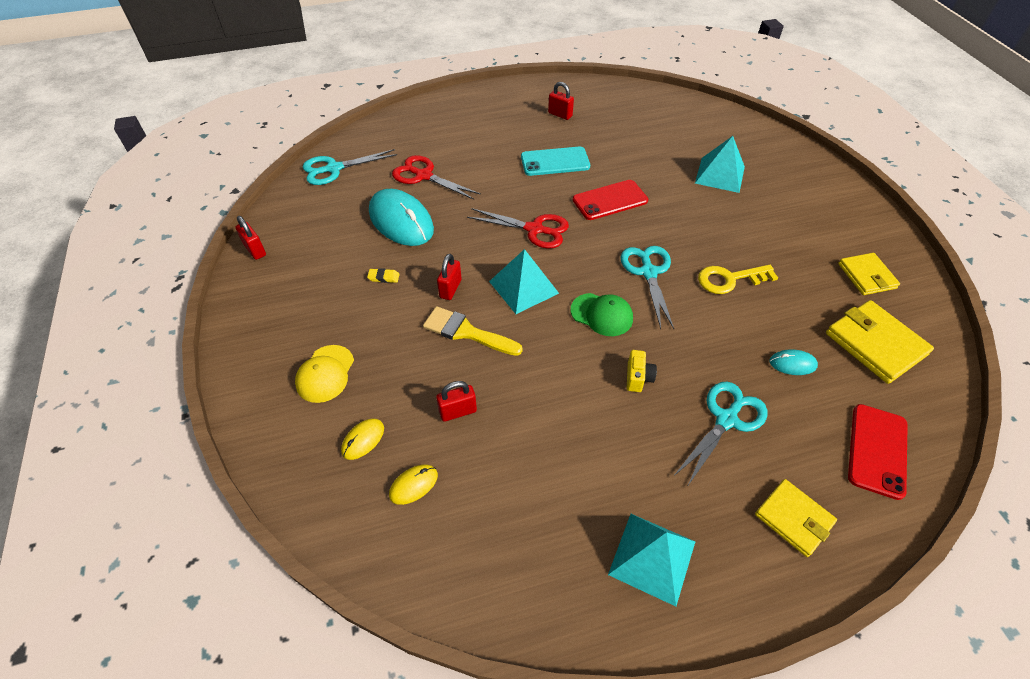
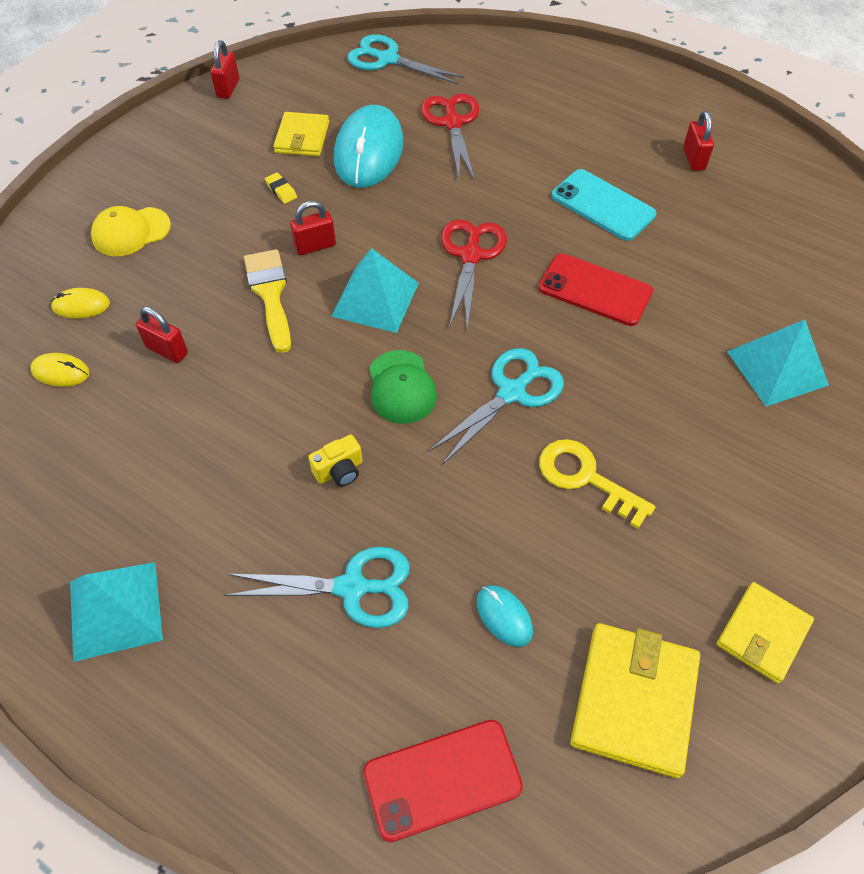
camera: 50 degrees right, 5 degrees up
red scissors [467,208,569,249] -> red scissors turned 150 degrees counterclockwise [441,219,507,328]
yellow wallet [755,479,837,557] -> yellow wallet moved to [273,112,329,156]

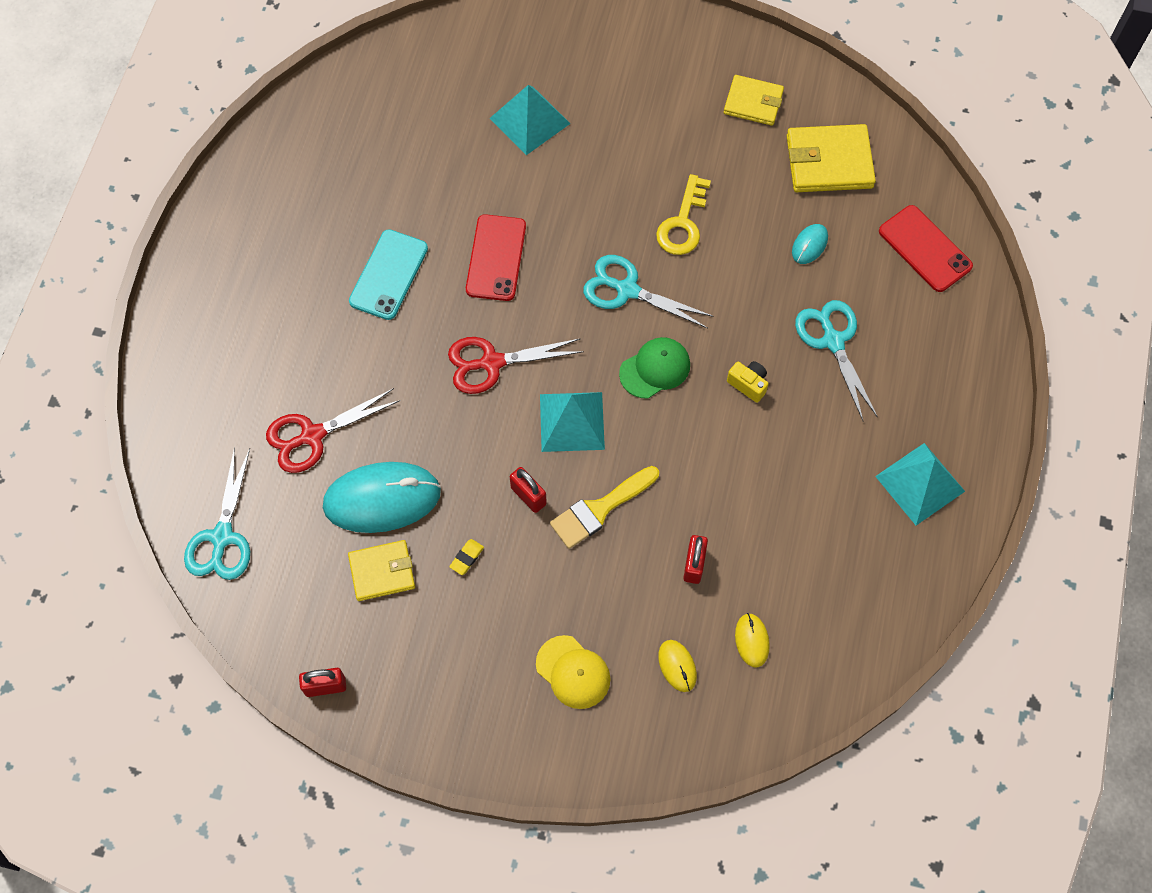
camera: 110 degrees left, 10 degrees up
red padlock [683,111,714,171] -> none

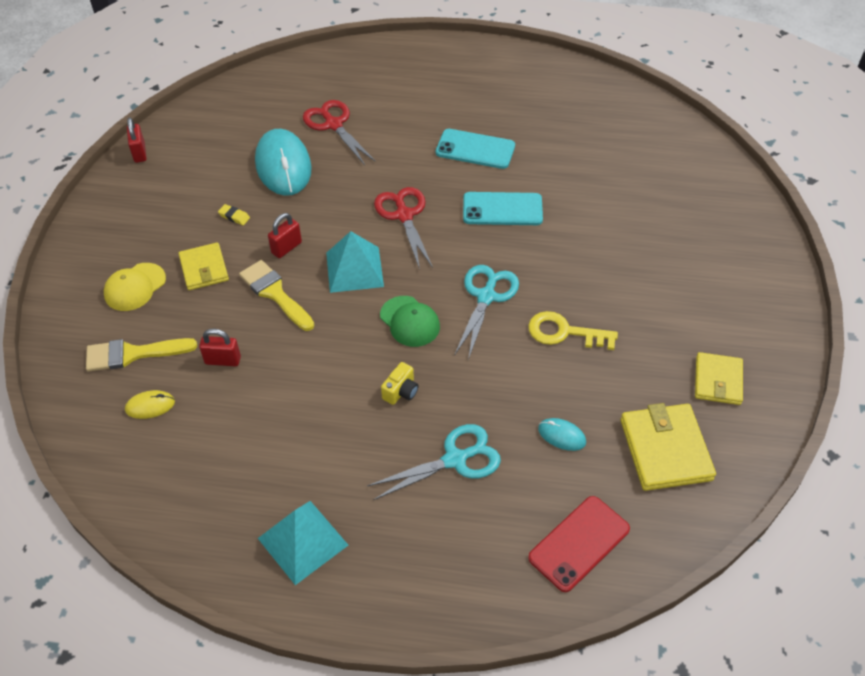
camera: 85 degrees right, 15 degrees down
turquoise scissors [184,447,250,580] -> none
yellow wallet [348,540,415,601] -> yellow wallet moved to [178,242,229,290]
red phone [466,214,526,301] -> turquoise phone [463,192,543,225]
turquoise pyramid [490,85,570,155] -> none
yellow mouse [658,640,697,692] -> yellow brush [86,338,197,371]

